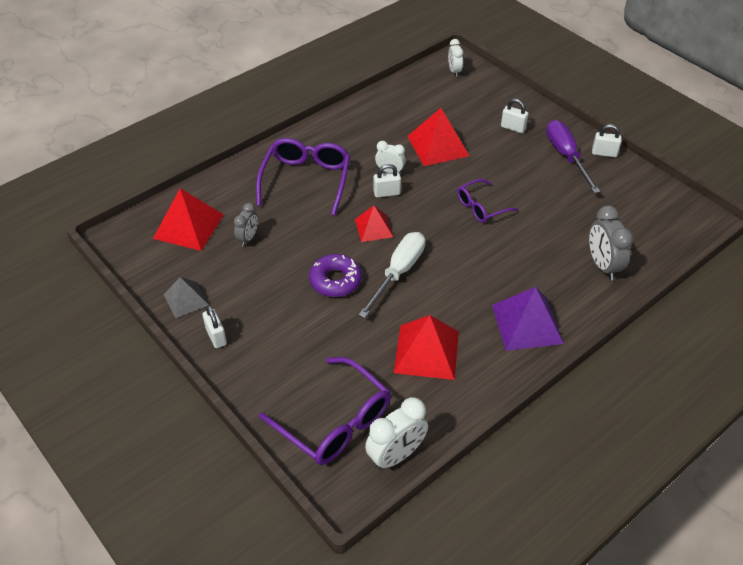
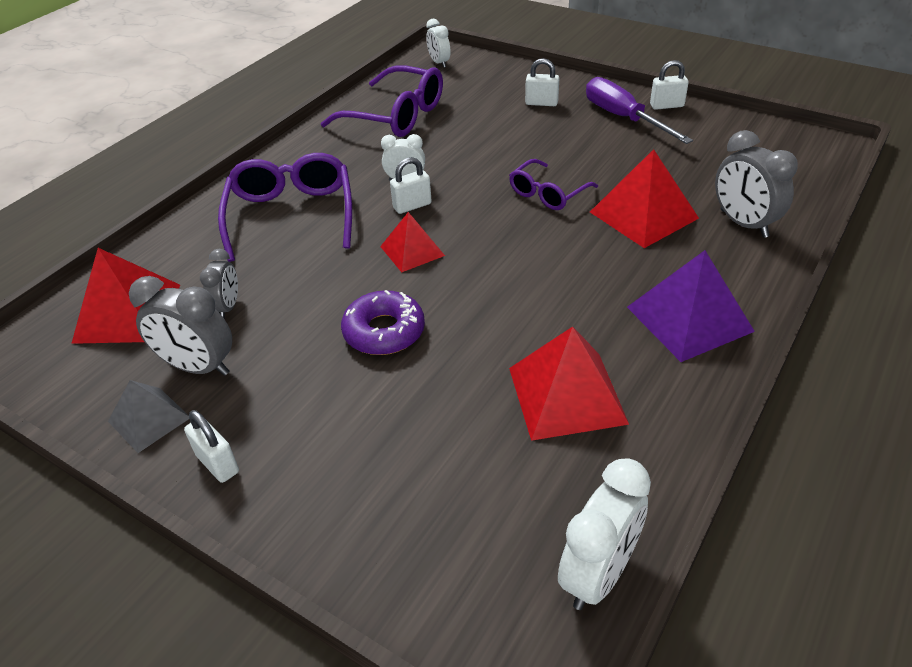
camera: 15 degrees left, 5 degrees down
purple glasses [259,357,391,465] -> purple glasses moved to [321,65,443,137]
white screwdriver [359,232,425,318] -> none
red pyramid [407,108,469,166] -> red pyramid moved to [590,149,699,248]
none -> grey clock [129,276,232,376]

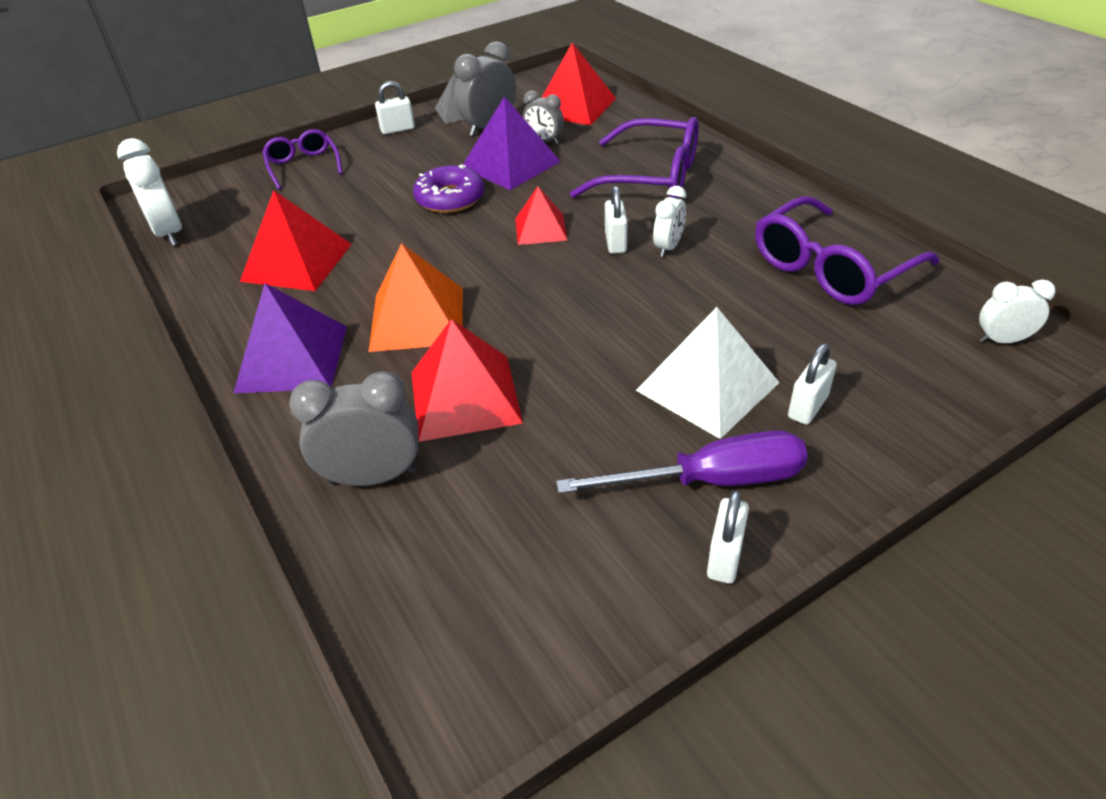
camera: 115 degrees right, 0 degrees up
purple glasses [509,159,598,210] -> purple glasses moved to [262,129,343,189]
none -> orange pyramid [369,243,463,352]
none -> purple pyramid [463,96,561,190]
none -> white pyramid [636,307,780,439]

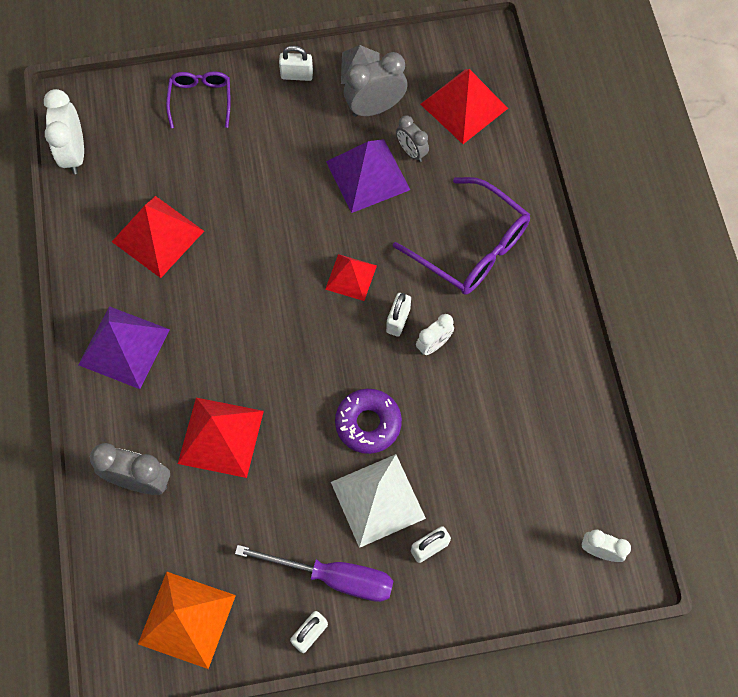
camera: 20 degrees right, 25 degrees up
orange pyramid [369,243,463,352] -> orange pyramid moved to [138,572,236,669]
purple donut [413,164,484,213] -> purple donut moved to [335,389,402,454]
purple glasses [755,196,939,305] -> none

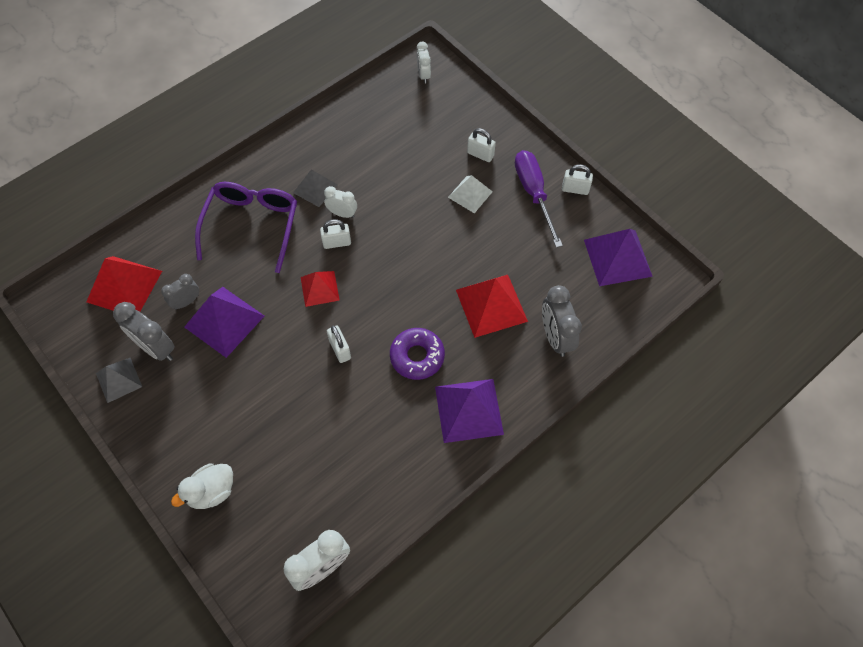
camera: 120 degrees left, 5 degrees down
red pyramid [112,196,204,278] -> none
orange pyramid [138,572,236,669] -> purple pyramid [584,229,653,286]
purple glasses [166,71,231,128] -> white duck [171,464,233,509]
white padlock [279,46,313,81] -> white padlock moved to [327,325,351,363]
white pyramid [331,454,426,548] -> white pyramid [448,175,493,213], size x0.62
purple donut [335,389,402,454] -> purple donut moved to [390,328,445,380]
grey clock [396,116,429,162] -> grey clock turned 150 degrees counterclockwise [161,274,199,310]
none -> grey pyramid [293,170,338,207]

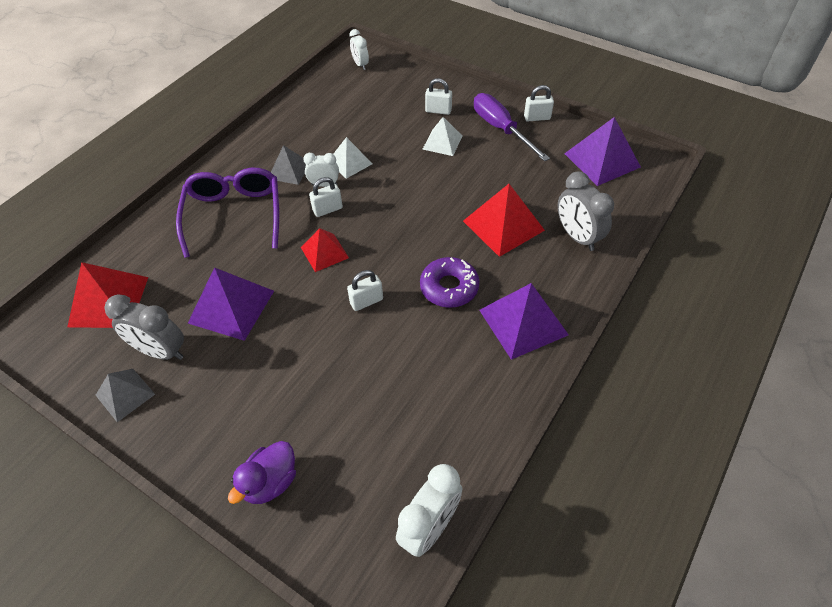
camera: 15 degrees left, 10 degrees down
grey clock [161,274,199,310] -> none
white duck [171,464,233,509] -> purple duck [228,441,296,504]
white padlock [327,325,351,363] -> white padlock turned 75 degrees counterclockwise [347,270,383,311]
none -> white pyramid [333,137,373,179]

